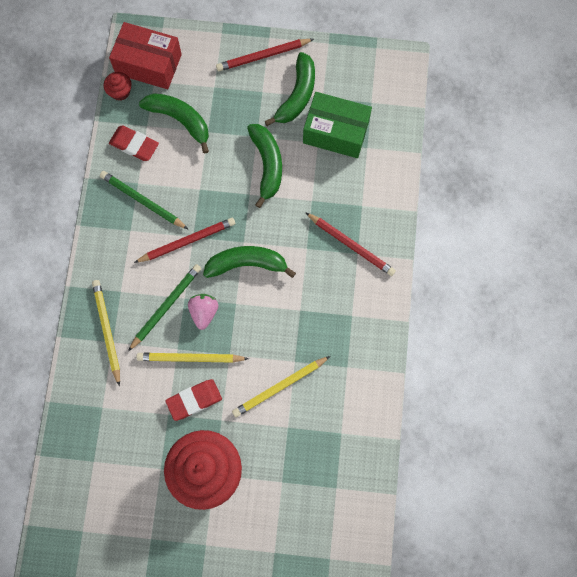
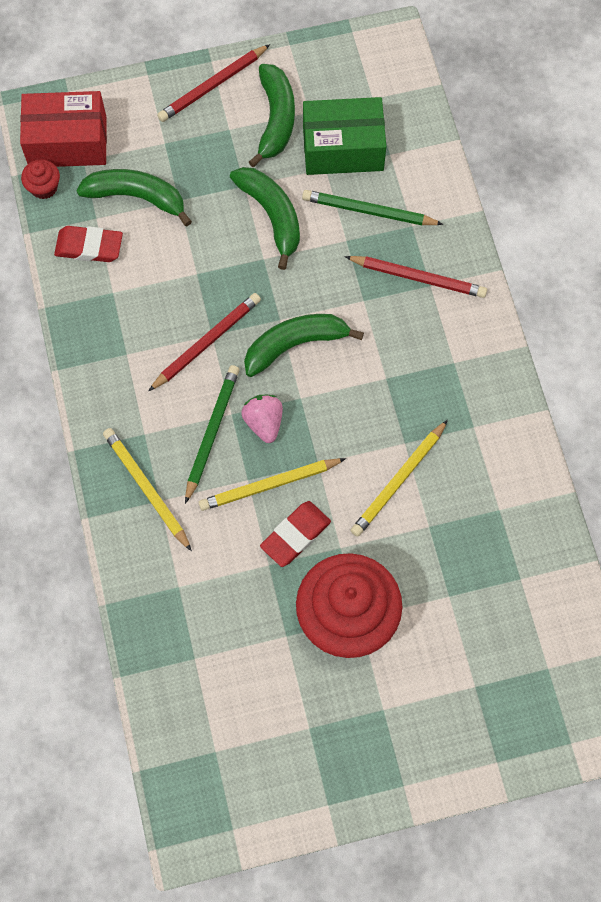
camera: 20 degrees left, 5 degrees down
green pencil [100,171,188,229] -> green pencil moved to [302,190,443,225]

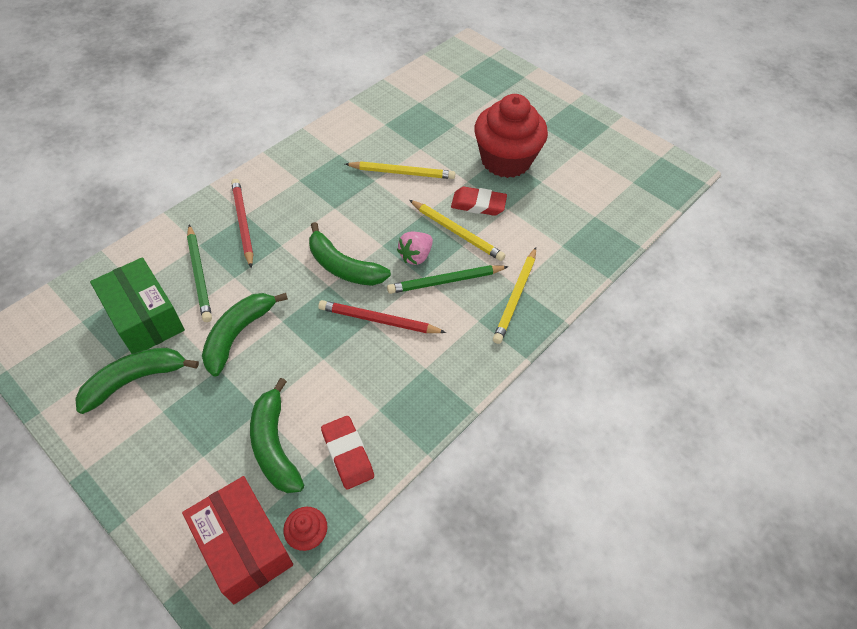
camera: 125 degrees left, 15 degrees down
red pencil [157,44,270,122] -> none

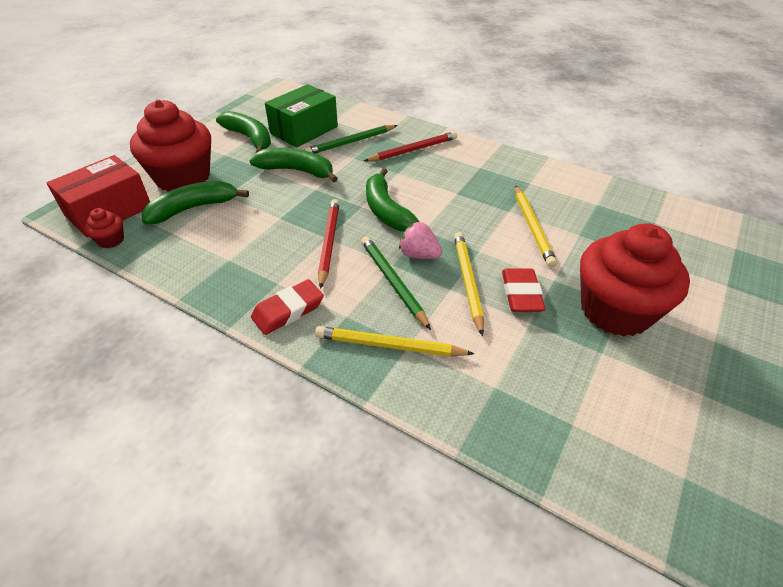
camera: 80 degrees right, 10 degrees down
green banana [309,222,391,286] -> green banana turned 45 degrees counterclockwise [366,168,420,232]
red eraser [321,416,374,490] -> red eraser moved to [251,279,324,335]
yellow pencil [409,200,505,261] -> yellow pencil turned 150 degrees clockwise [454,232,484,336]
none -> red cupcake [130,99,211,192]

